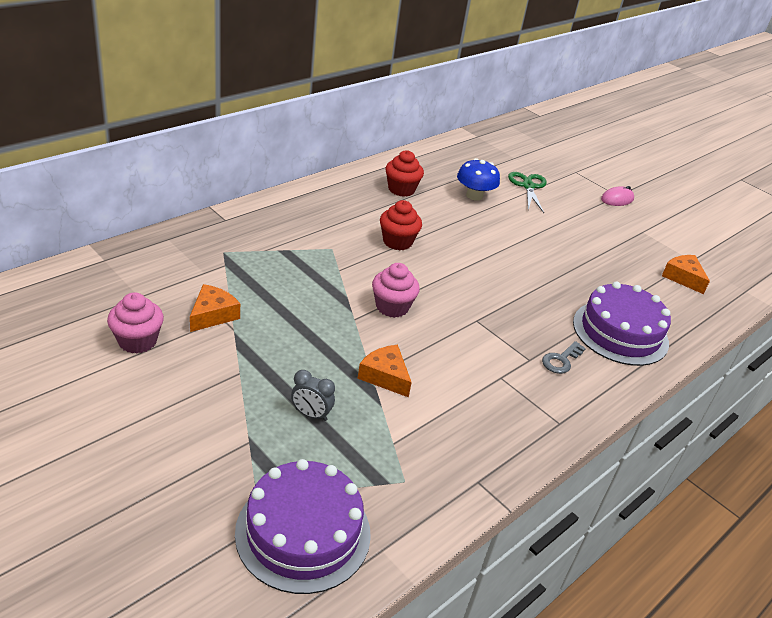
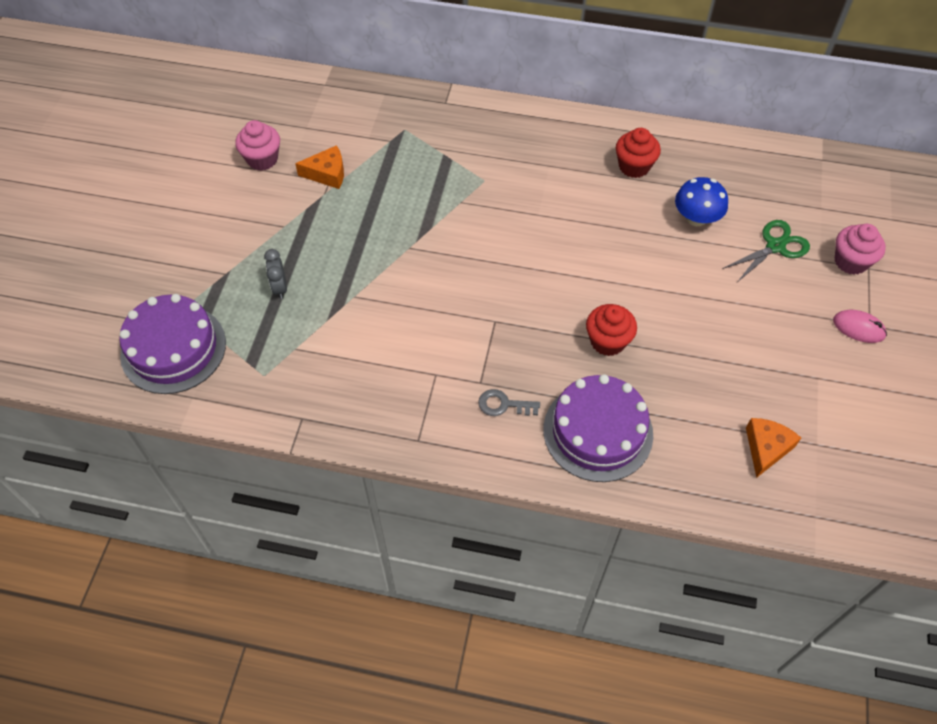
camera: 60 degrees right, 20 degrees up
orange cheese [358,345,412,397] -> none
pink cupcake [372,263,420,318] -> pink cupcake moved to [835,224,886,275]
red cupcake [380,200,422,250] -> red cupcake moved to [586,304,637,356]

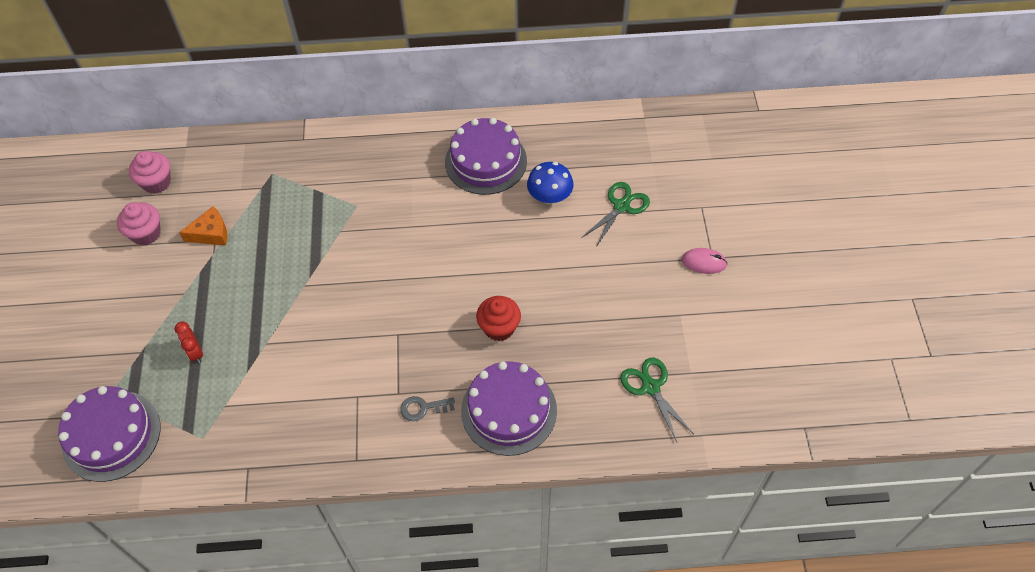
camera: 15 degrees left, 0 degrees up
grey clock [264,249,287,299] -> red clock [174,322,203,363]
red cupcake [616,128,661,178] -> purple cake [445,118,527,195]
orange cheese [746,418,801,478] -> green scissors [620,358,694,442]
pink cupcake [835,224,886,275] -> pink cupcake moved to [129,151,171,194]

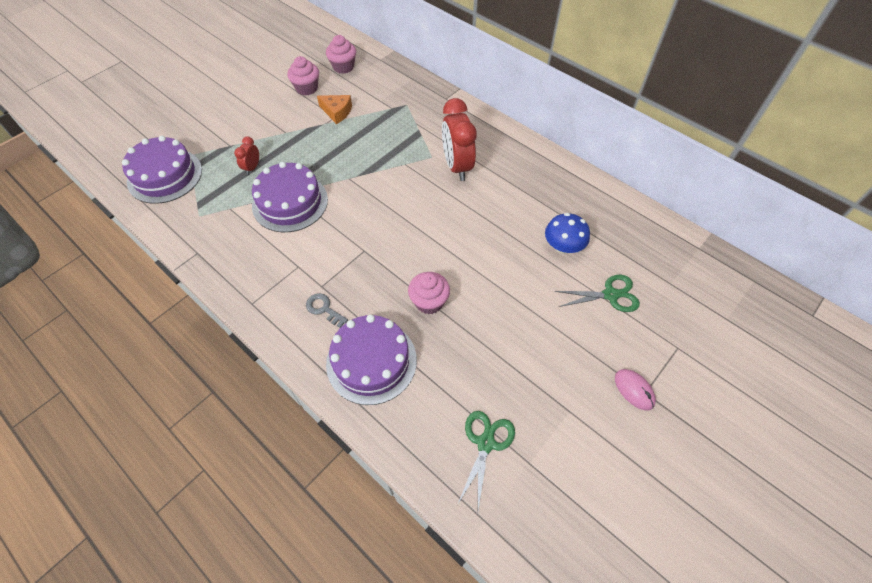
camera: 45 degrees right, 0 degrees up
purple cake [445,118,527,195] -> purple cake moved to [252,162,328,232]
red cupcake [476,296,521,341] -> pink cupcake [408,272,450,314]
none -> red clock [442,98,476,181]

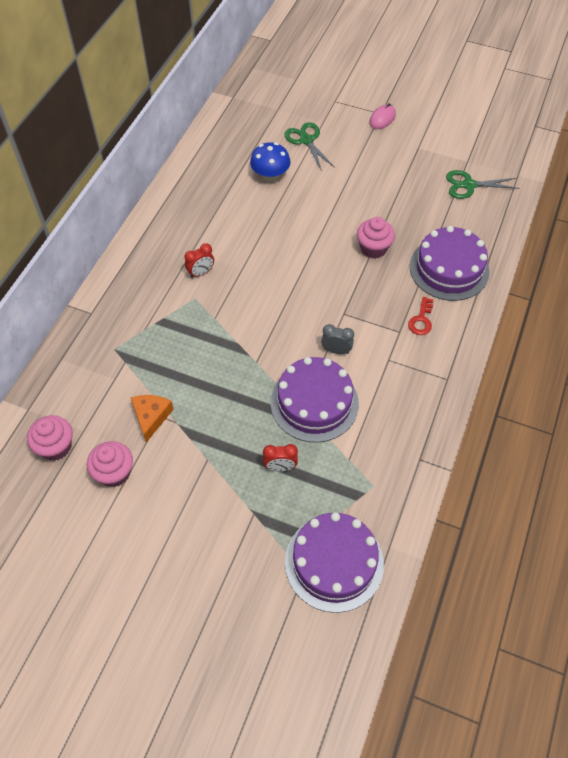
camera: 110 degrees left, 0 degrees up
grey key [306,293,348,328] -> red key [408,297,433,335]
red clock [442,98,476,181] -> red clock [185,243,214,278], size x0.48
none -> grey clock [321,324,354,354]

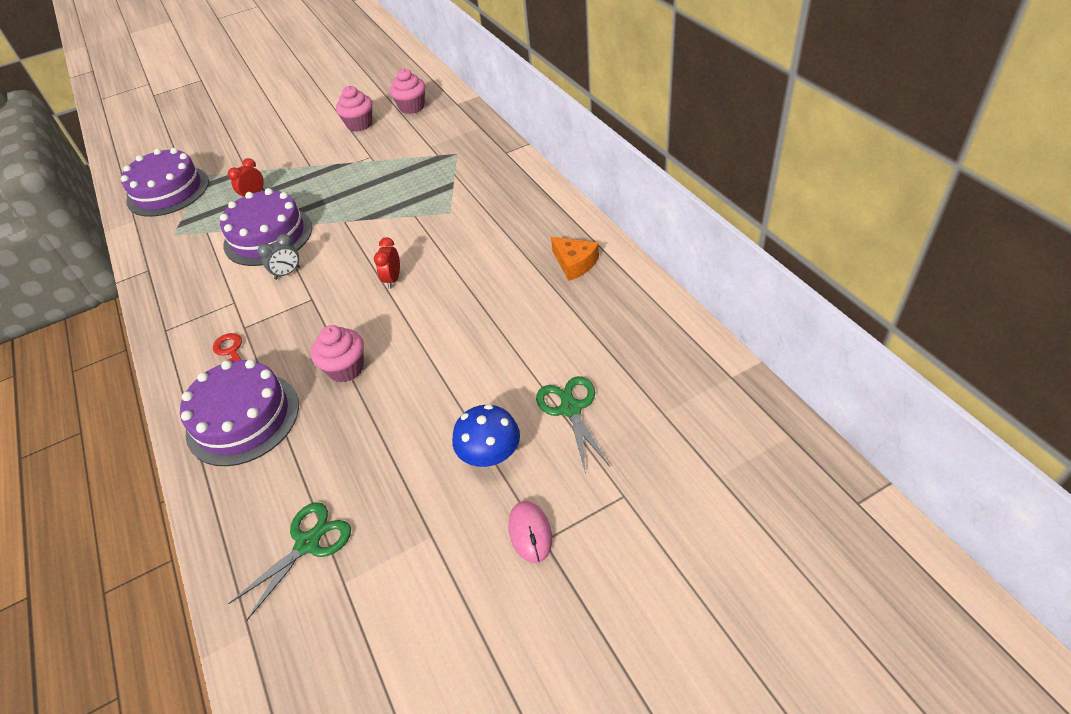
camera: 135 degrees right, 10 degrees down
orange cheese [131,395,174,442] -> orange cheese moved to [551,237,599,281]
red clock [185,243,214,278] -> red clock moved to [374,237,400,289]
blue mushroom [250,142,291,181] -> blue mushroom moved to [452,404,520,467]
green scissors [284,122,335,171] -> green scissors turned 120 degrees counterclockwise [536,376,610,470]

